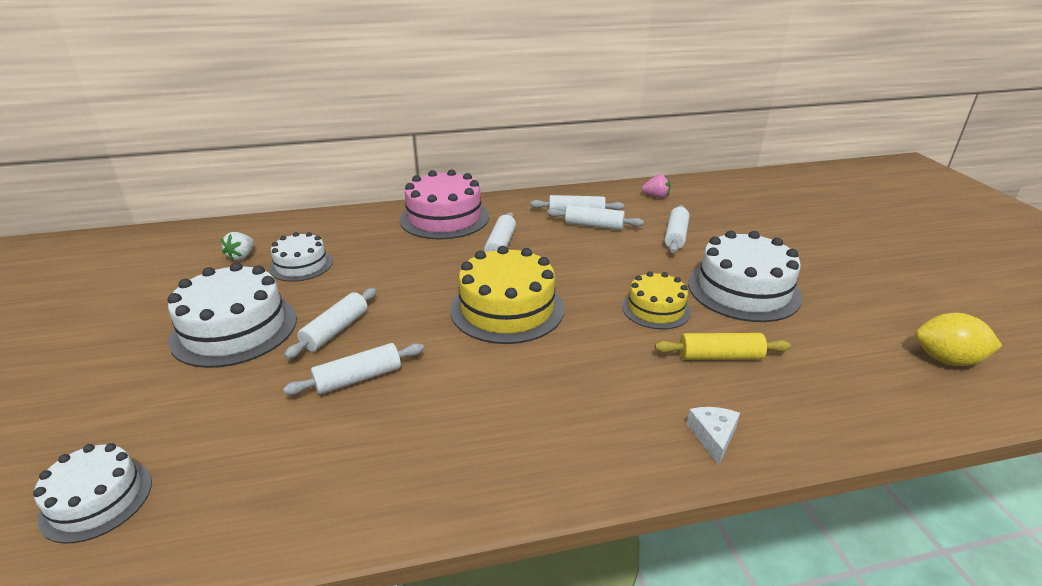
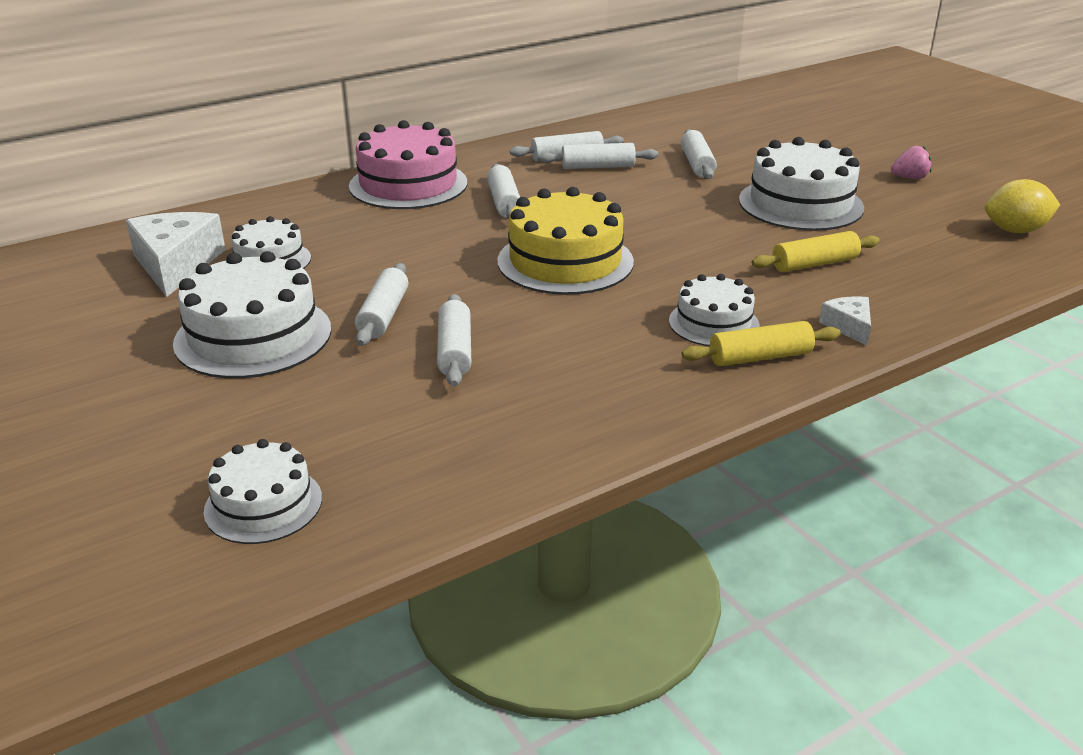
camera: 20 degrees left, 0 degrees up
white strawberry [221,232,254,261] -> white cheese [126,212,226,297]
white rolling pin [283,343,424,395] -> white rolling pin turned 45 degrees counterclockwise [437,294,471,387]
yellow cake [622,271,691,329] -> none
pink strawberry [642,174,671,198] -> pink strawberry moved to [891,146,932,179]
none -> white cake [669,274,760,346]
none -> yellow rolling pin [682,321,841,366]

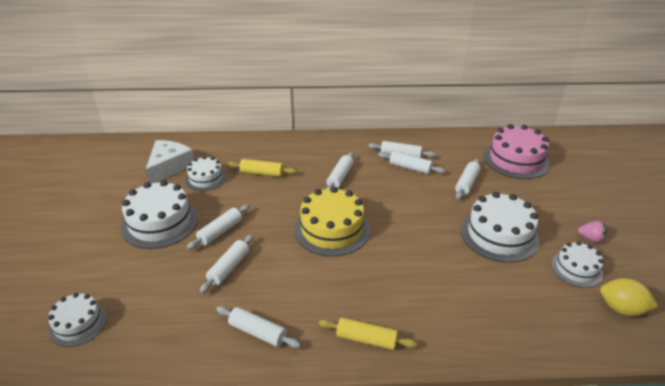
camera: 30 degrees right, 5 degrees up
pink cake [349,120,467,209] -> pink cake moved to [483,124,550,179]
white cake [669,274,760,346] -> white cake moved to [551,241,604,288]
yellow rolling pin [752,231,880,272] -> yellow rolling pin moved to [227,159,297,177]
white cheese [819,296,871,346] -> none
none -> white rolling pin [216,306,301,348]

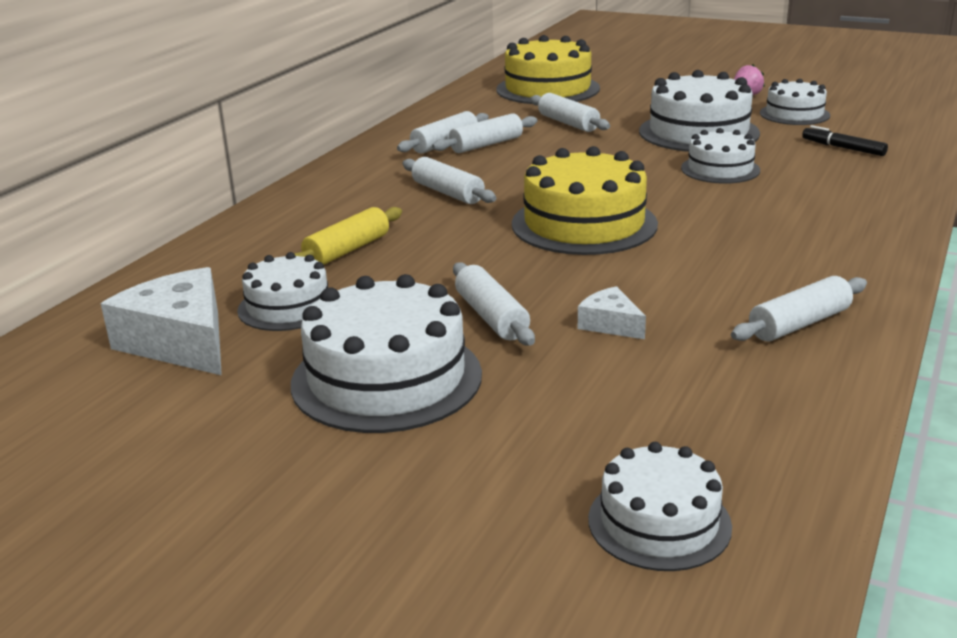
camera: 60 degrees left, 10 degrees down
white rolling pin [200,234,254,293] -> white cheese [578,286,646,339]
yellow rolling pin [319,318,417,350] -> none
pink cake [483,124,550,179] -> yellow cake [496,35,600,104]
yellow lemon [600,278,658,316] -> none
none -> white cake [681,128,760,184]
none -> black marker [802,125,888,156]

